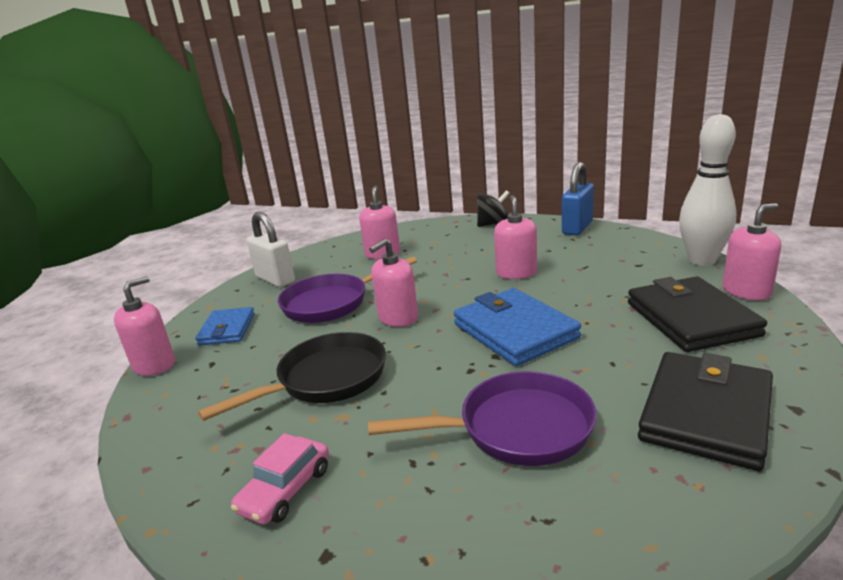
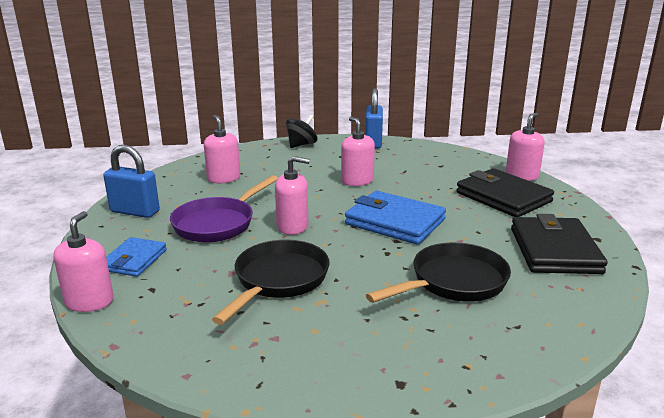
camera: 30 degrees left, 0 degrees up
blue wallet [195,307,255,346] -> blue wallet turned 45 degrees clockwise [106,237,167,277]
pink car [231,433,329,525] -> none
white padlock [247,212,295,287] -> blue padlock [103,145,160,218]
purple pan [368,371,597,466] -> black pan [366,242,511,303]
pink soap dispenser [369,239,418,327] -> pink soap dispenser turned 105 degrees counterclockwise [275,156,310,235]
white bowling pin [679,114,737,266] -> none

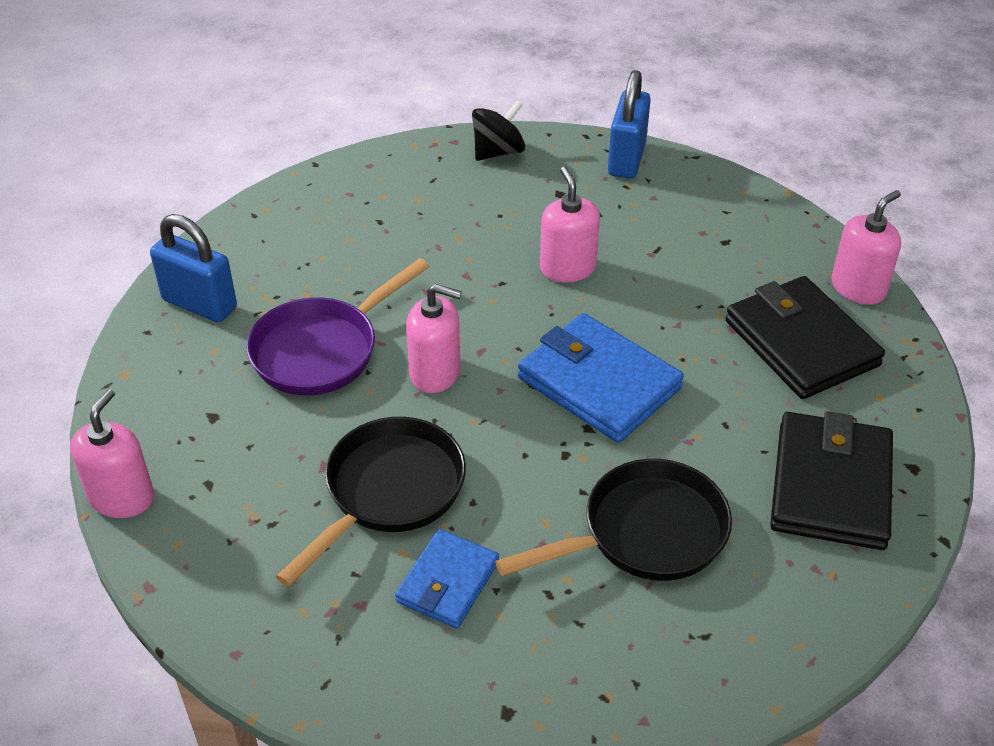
camera: 10 degrees right, 20 degrees up
blue wallet [106,237,167,277] -> blue wallet moved to [395,529,499,628]
pink soap dispenser [204,115,240,183] -> none

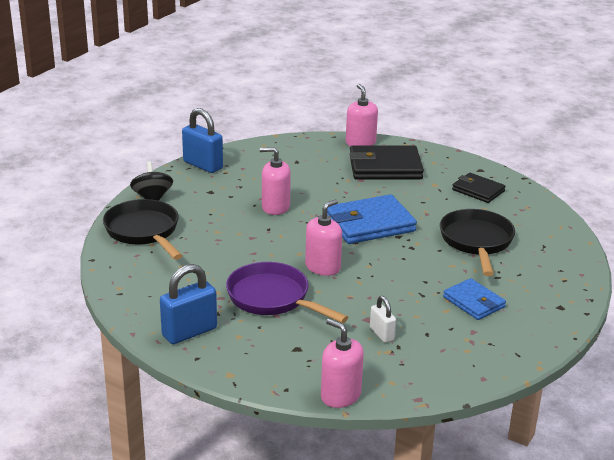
camera: 65 degrees left, 15 degrees down
purple pan [246,258,430,395] -> purple pan turned 150 degrees clockwise [226,262,348,323]
black pan [276,417,466,587] -> black pan moved to [103,199,183,260]
black wallet [770,411,893,550] -> black wallet [452,173,506,203], size x0.60
none -> white padlock [370,296,396,343]

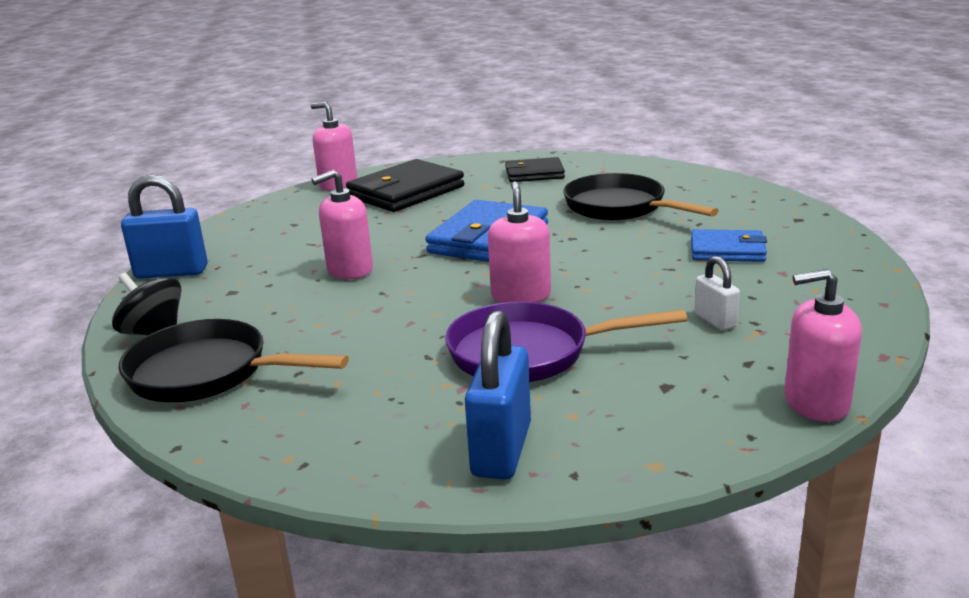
camera: 40 degrees left, 5 degrees down
white padlock [370,296,396,343] -> white padlock turned 45 degrees clockwise [694,256,740,331]

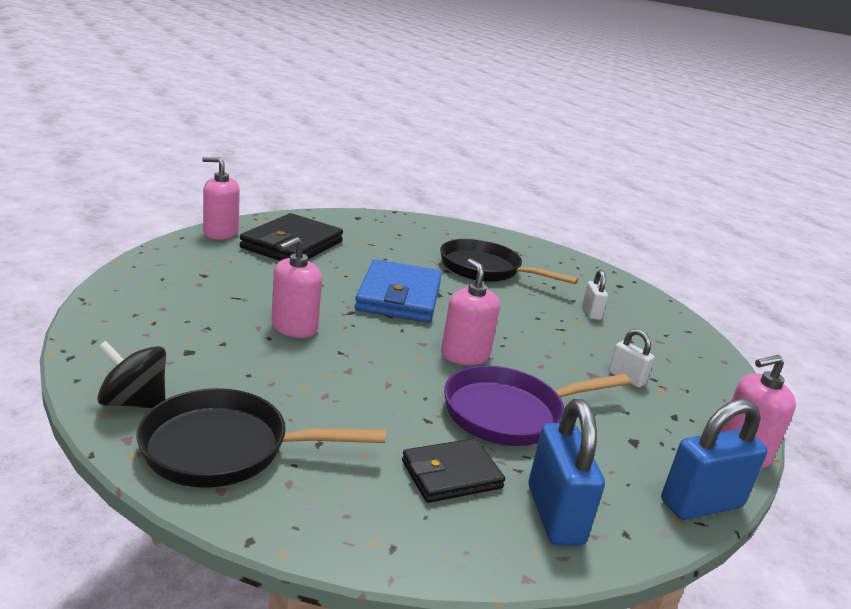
camera: 25 degrees left, 0 degrees up
blue padlock [121,174,208,279] -> blue padlock moved to [661,399,768,520]
black wallet [505,157,565,182] -> black wallet moved to [402,438,505,503]
blue wallet [691,229,767,262] -> white padlock [582,270,608,320]

